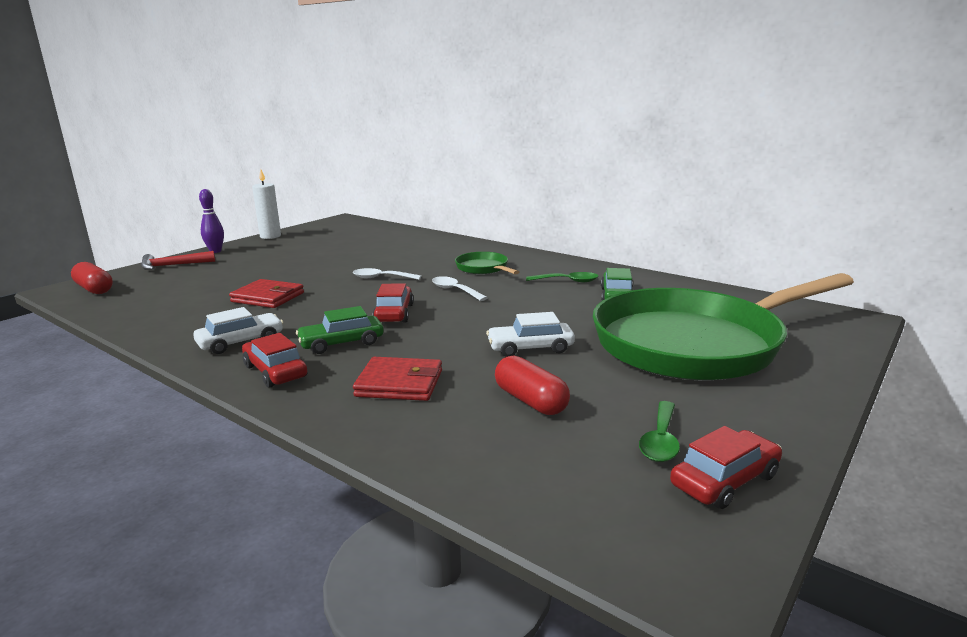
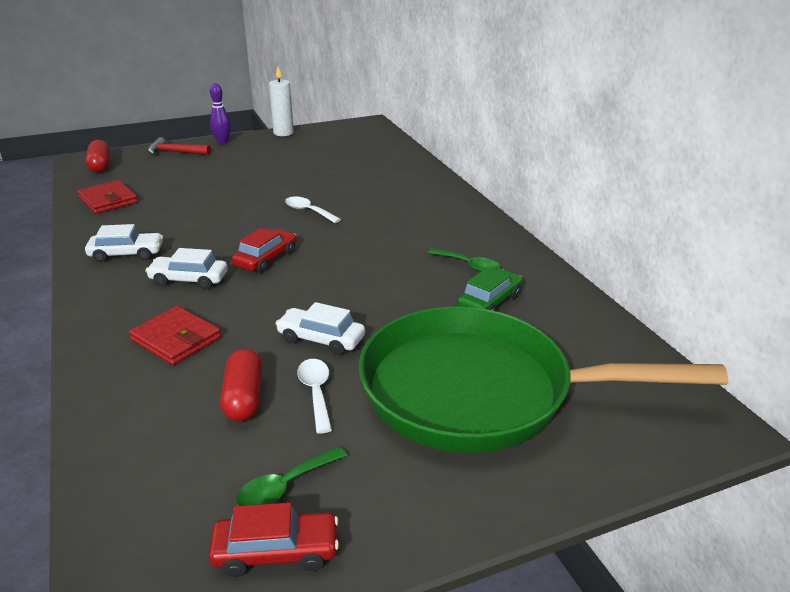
camera: 30 degrees right, 10 degrees up
red wallet [229,279,304,308] -> red wallet moved to [78,180,138,214]
red car [242,333,307,388] -> none
green car [296,306,384,354] -> white car [145,248,228,289]
white spoon [432,276,488,301] -> white spoon moved to [297,359,332,433]
green pan [455,252,519,274] -> none

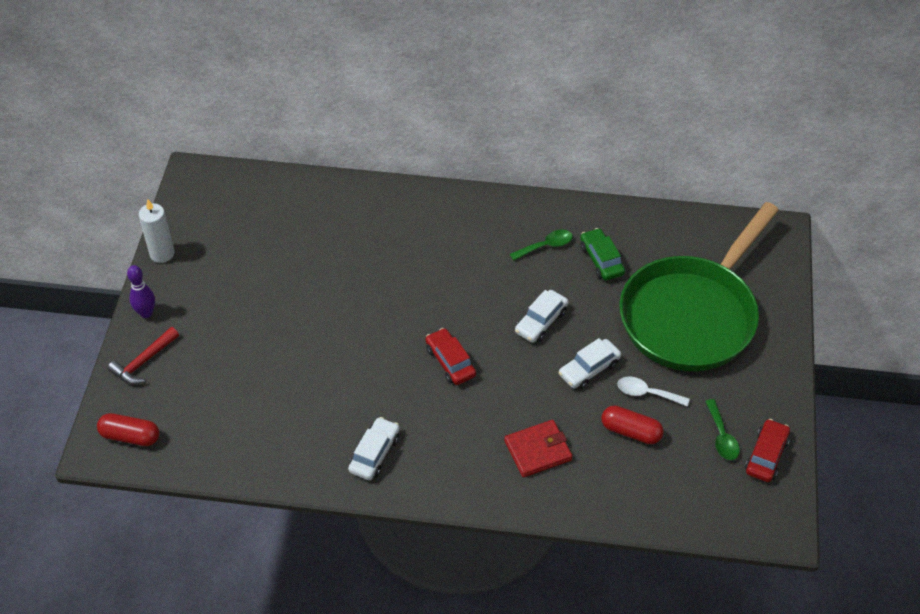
camera: 60 degrees left, 20 degrees up
red wallet [78,180,138,214] -> none
white car [145,248,228,289] -> white car moved to [515,290,568,343]
white spoon [285,196,341,223] -> none

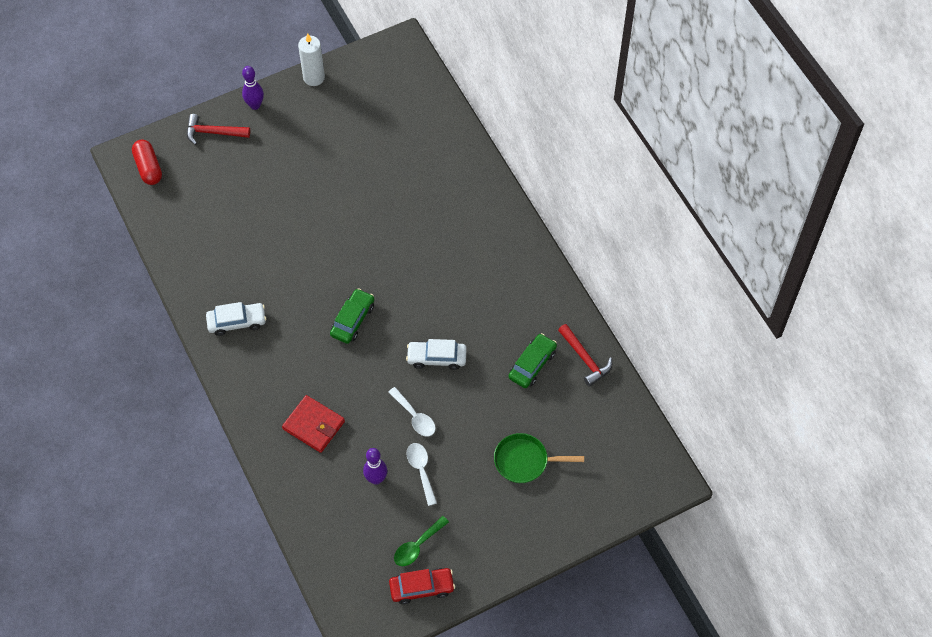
camera: 55 degrees right, 10 degrees up
red car [426,328,476,385] -> green car [330,288,374,344]
green spoon [510,229,573,261] -> none
white car [559,338,621,389] -> white spoon [388,387,436,437]
red capsule [601,405,664,444] -> purple bowling pin [363,448,387,485]
green pan [619,202,779,371] -> green pan [494,433,584,483], size x0.41
none -> red hammer [558,324,612,387]

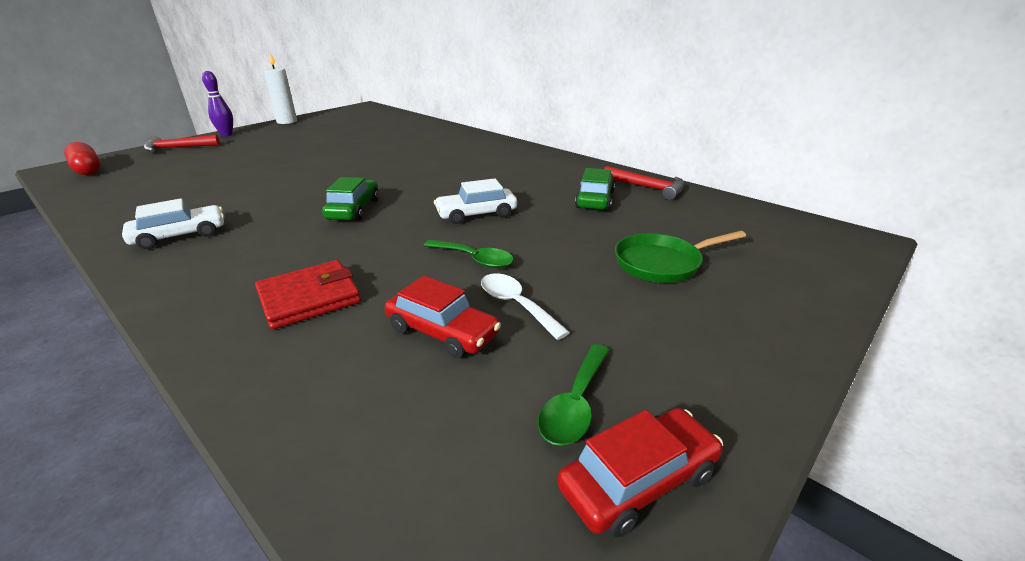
camera: 20 degrees left, 30 degrees down
red wallet [282,395,345,453] -> red wallet turned 45 degrees counterclockwise [255,260,361,329]
purple bowling pin [363,448,387,485] -> red car [385,276,501,358]
white spoon [388,387,436,437] -> green spoon [424,239,514,268]

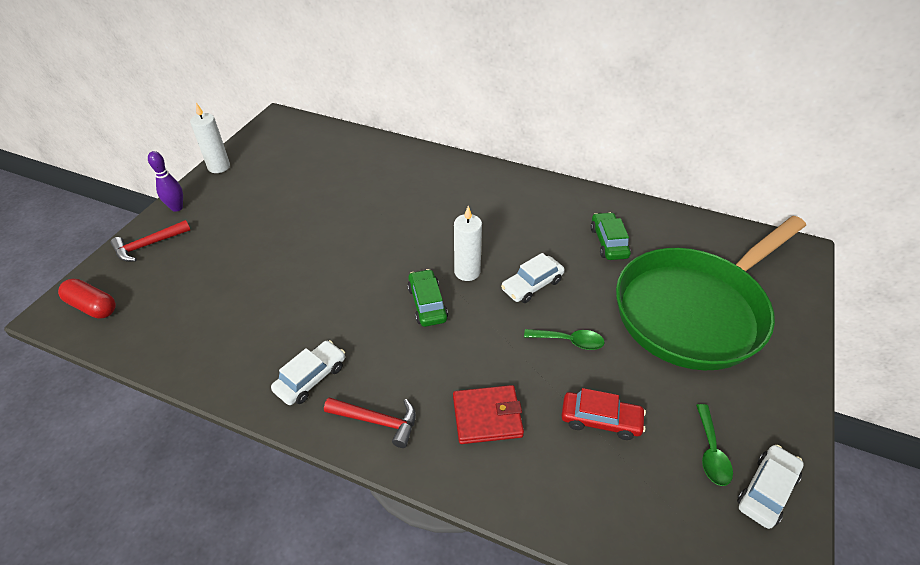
camera: 20 degrees left, 15 degrees up
red wallet [255,260,361,329] -> red wallet turned 45 degrees clockwise [453,385,524,444]
white spoon [481,273,570,340] -> none
red car [557,408,723,537] -> white car [737,445,804,529]
red hammer [604,166,685,200] -> red hammer moved to [324,397,416,448]
green pan [615,231,746,283] -> green pan [616,216,806,370], size x2.45
none -> white candle [454,206,482,281]

